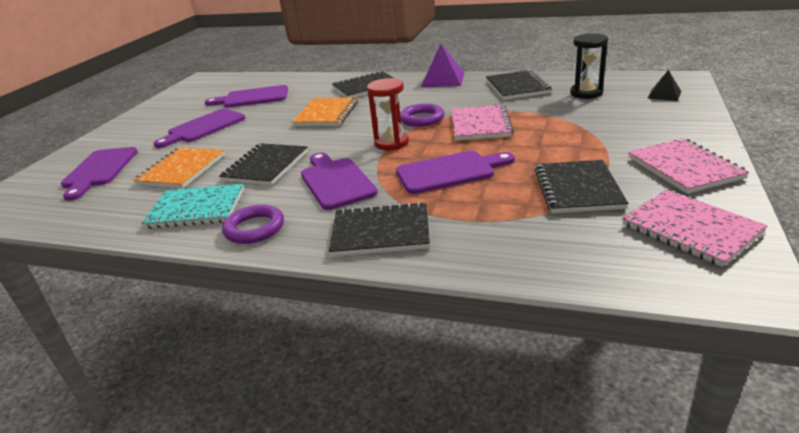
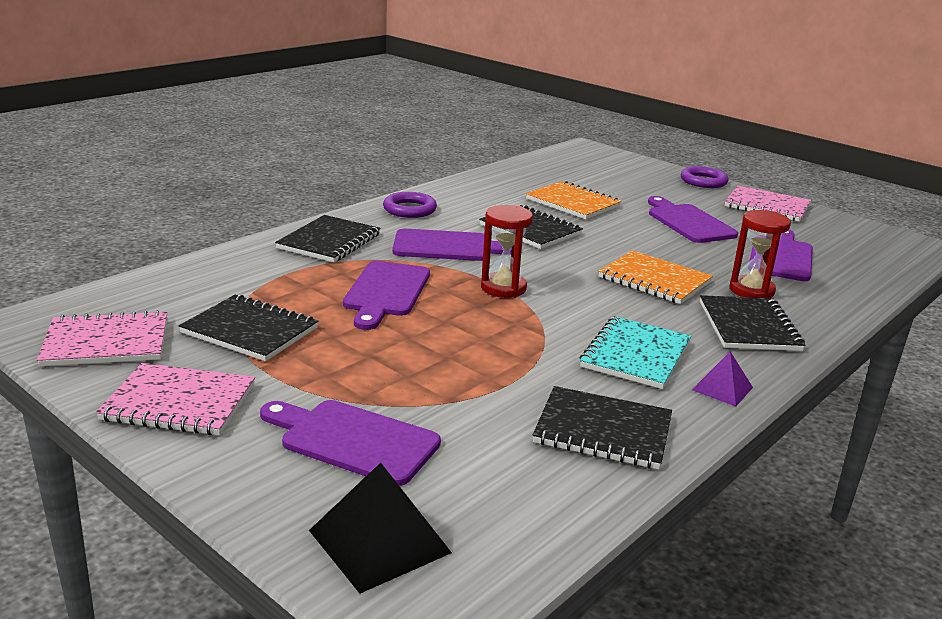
camera: 110 degrees right, 5 degrees down
purple cutting board [61,147,138,201] -> purple cutting board moved to [260,400,441,486]
turquoise notebook [141,184,244,229] -> turquoise notebook moved to [580,316,692,389]
purple ring [400,103,444,127] -> purple ring moved to [681,166,729,188]
purple pyramid [421,44,464,87] -> purple pyramid [692,352,753,406], size x0.59
pink notebook [451,105,514,141] -> pink notebook moved to [725,185,811,222]
black hourglass [570,33,608,99] -> none
black pyramid [647,70,681,101] -> black pyramid [309,463,452,594], size x1.69
none -> red hourglass [729,210,791,298]

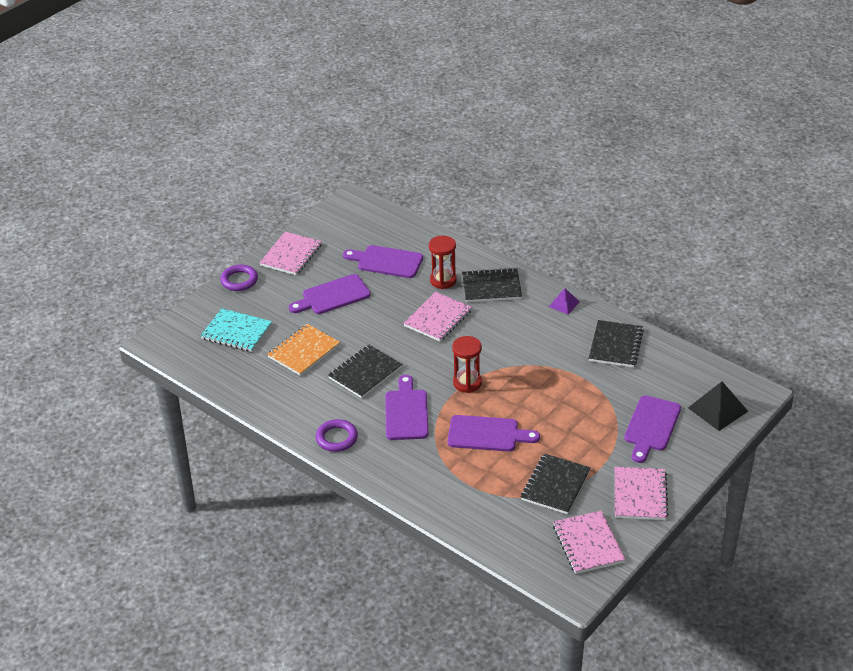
camera: 90 degrees left, 15 degrees up
black notebook [275,215,380,262] -> none
turquoise notebook [580,316,692,389] -> turquoise notebook moved to [200,308,272,352]
orange notebook [598,250,713,304] -> pink notebook [403,292,472,342]

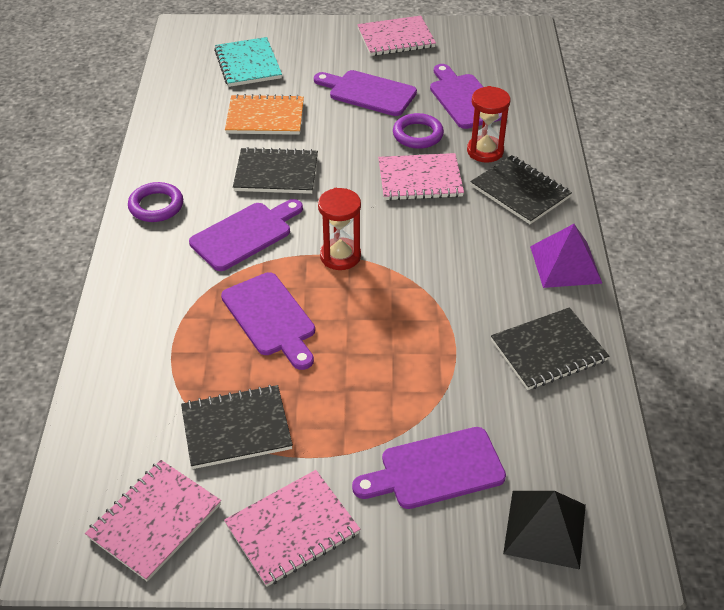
camera: 50 degrees right, 5 degrees up
purple ring [220,265,258,291] -> purple ring moved to [393,113,444,149]
purple pyramid [549,288,580,315] -> purple pyramid [530,224,603,288], size x1.69

